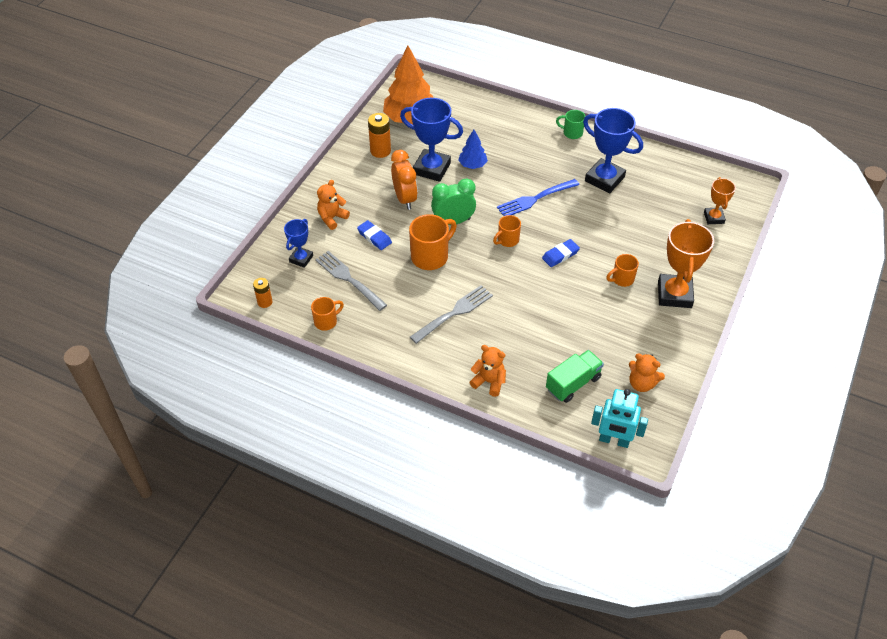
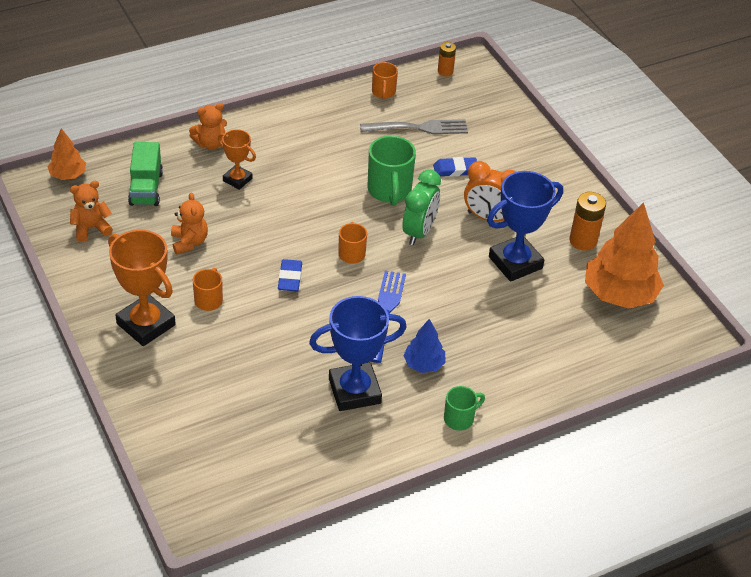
camera: 125 degrees right, 5 degrees down
blue trophy [284,219,313,268] -> none
orange teddy bear [317,180,350,230] -> orange teddy bear moved to [171,192,208,254]
orange mug [409,214,457,270] -> green mug [367,136,416,206]
grey fork [410,285,493,344] -> none
blue tree [458,130,488,169] -> blue tree moved to [403,319,446,373]
turquoise robot [591,389,648,448] -> orange tree [47,128,86,180]
orange trophy [704,177,736,224] -> orange trophy moved to [218,129,256,190]

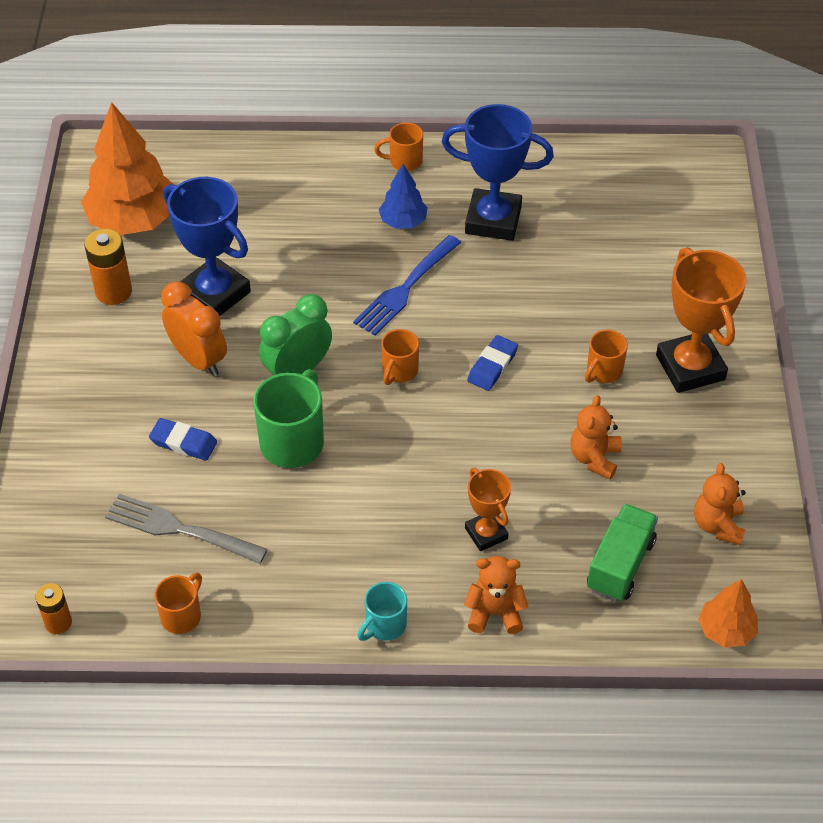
camera: 150 degrees left, 5 degrees up
orange teddy bear [70,181,113,242] -> orange teddy bear turned 90 degrees clockwise [694,463,746,545]
green mug [444,386,485,431] -> orange mug [374,122,423,171]
blue trophy [487,171,563,282] -> blue trophy turned 45 degrees clockwise [164,177,251,316]
none -> turquoise mug [357,582,407,641]

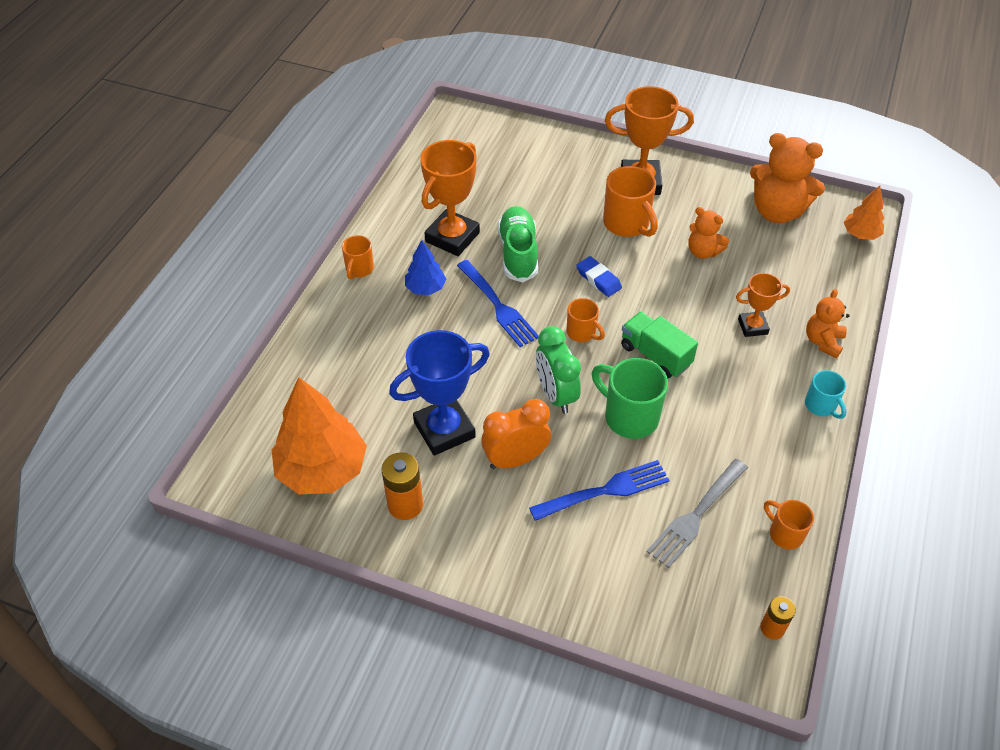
camera: 70 degrees left, 0 degrees up
blue eraser [149,418,217,461] -> blue fork [529,460,669,521]
blue trophy [441,104,554,241] -> orange trophy [420,140,480,256]
orange mug [585,330,628,383] -> orange mug [603,166,658,237], size x1.72
green truck [587,504,658,602] -> green truck moved to [621,312,698,379]
orange teddy bear [694,463,746,545] -> orange teddy bear [750,133,825,223], size x1.76
none -> green shoe [498,206,538,283]

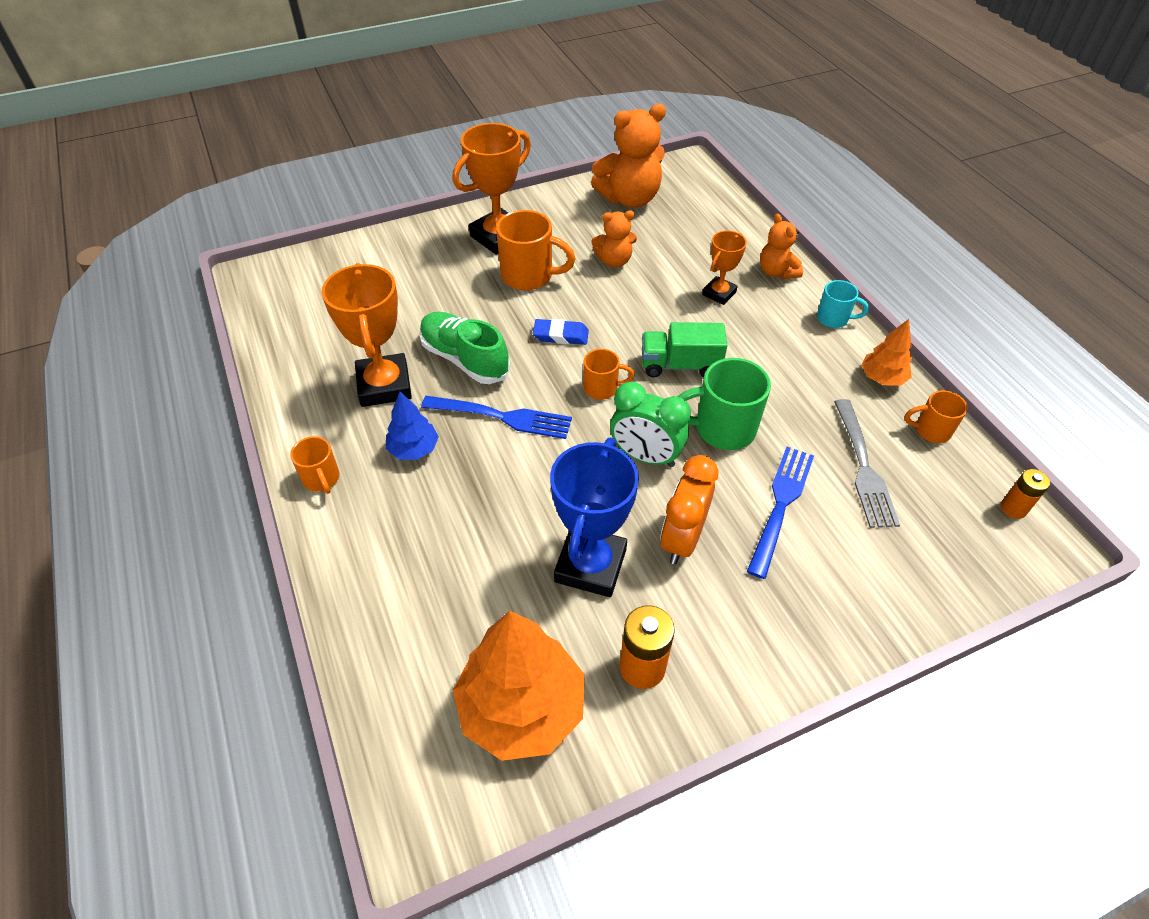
camera: 45 degrees left, 0 degrees up
orange tree [844,186,884,240] -> orange tree moved to [861,319,912,386]

